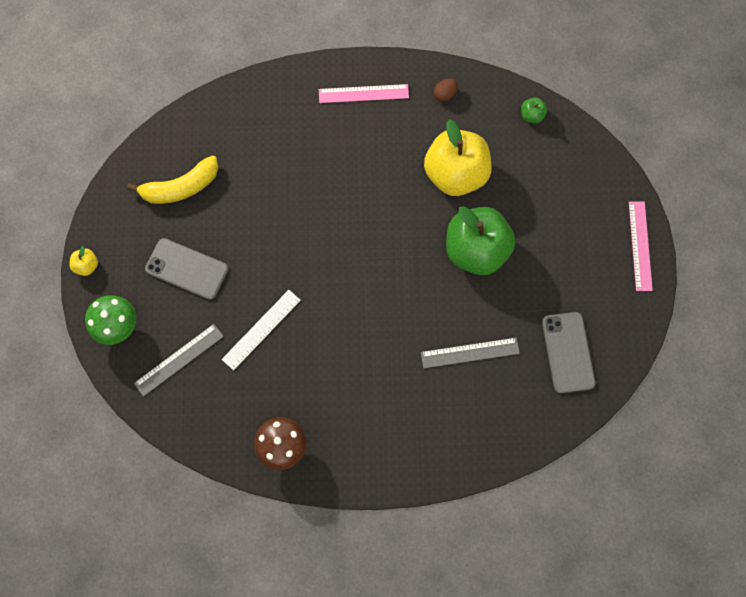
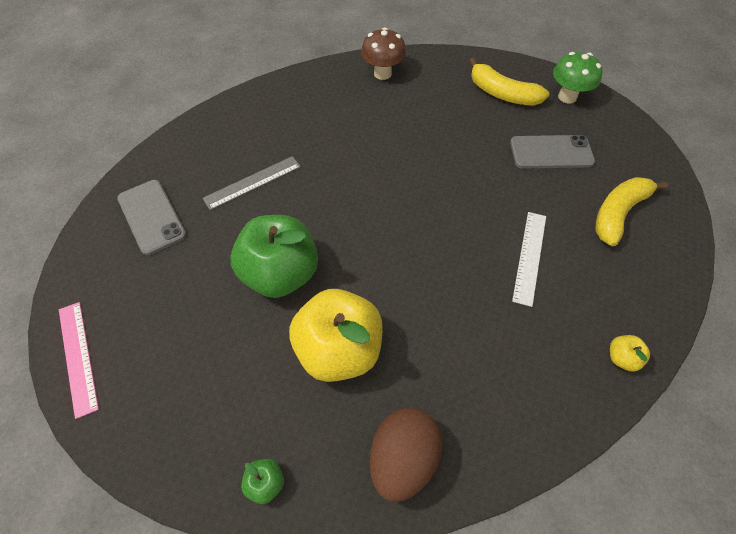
camera: 155 degrees right, 15 degrees down
yellow apple [69,246,98,276] -> yellow apple moved to [610,335,650,371]
grey ruler [134,324,224,396] -> yellow banana [469,58,549,106]
white ruler [222,290,301,371] -> white ruler moved to [512,212,546,307]
pink ruler [319,84,409,103] -> none
brown egg [434,78,458,102] -> brown egg [370,407,443,502], size x2.12

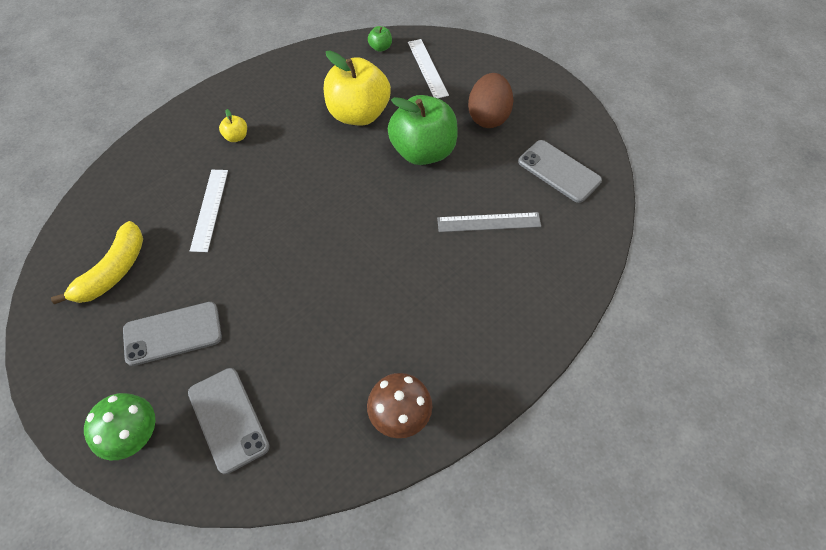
camera: 165 degrees right, 0 degrees up
pink ruler [59,302,99,419] -> none
grey ruler [203,156,301,210] -> grey ruler turned 45 degrees clockwise [437,212,541,232]
brown egg [370,407,443,502] -> brown egg moved to [468,73,513,128]
yellow banana [469,58,549,106] -> grey phone [188,368,270,474]
yellow apple [610,335,650,371] -> yellow apple moved to [219,109,247,142]
none -> white ruler [408,39,449,98]

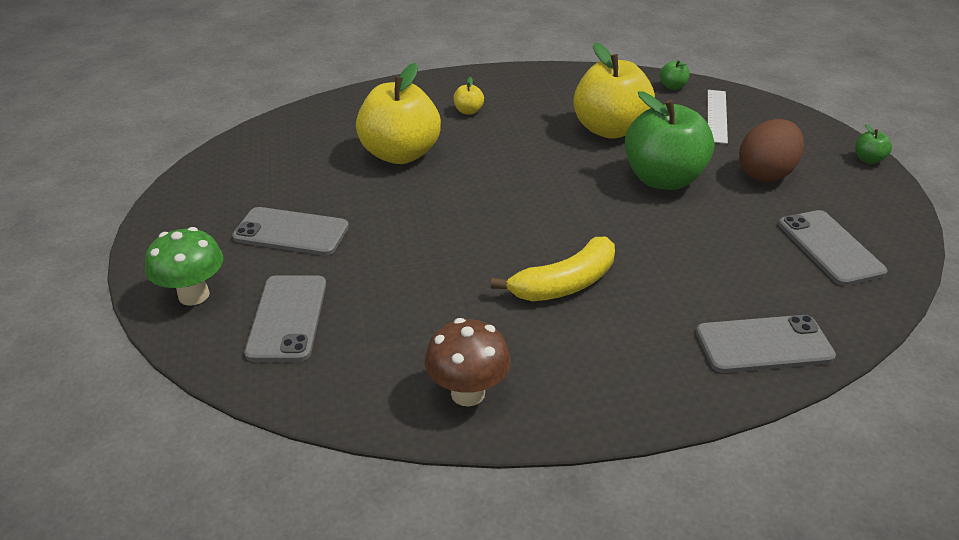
camera: 30 degrees right, 20 degrees down
yellow banana [51,221,143,304] -> yellow banana moved to [491,237,615,301]
white ruler [190,170,228,252] -> yellow apple [356,63,441,164]
grey ruler [437,212,541,232] -> none
none -> grey phone [696,315,836,373]
none -> green apple [855,124,892,164]

